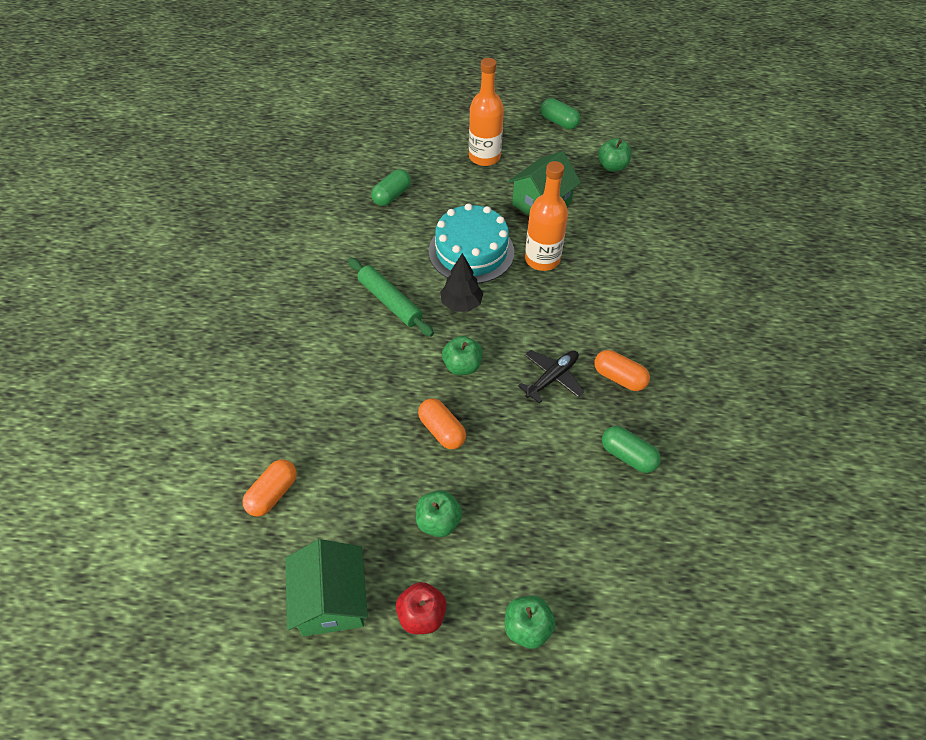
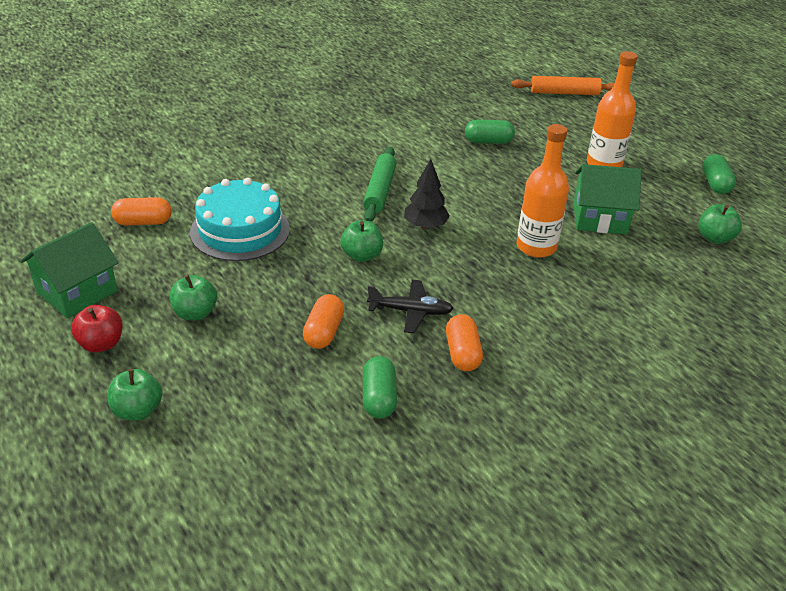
camera: 50 degrees right, 15 degrees down
orange capsule [418,399,466,449] -> orange capsule moved to [303,294,344,349]
turquoise cake [429,203,514,284] -> turquoise cake moved to [190,178,290,261]
none -> orange rolling pin [511,76,614,95]

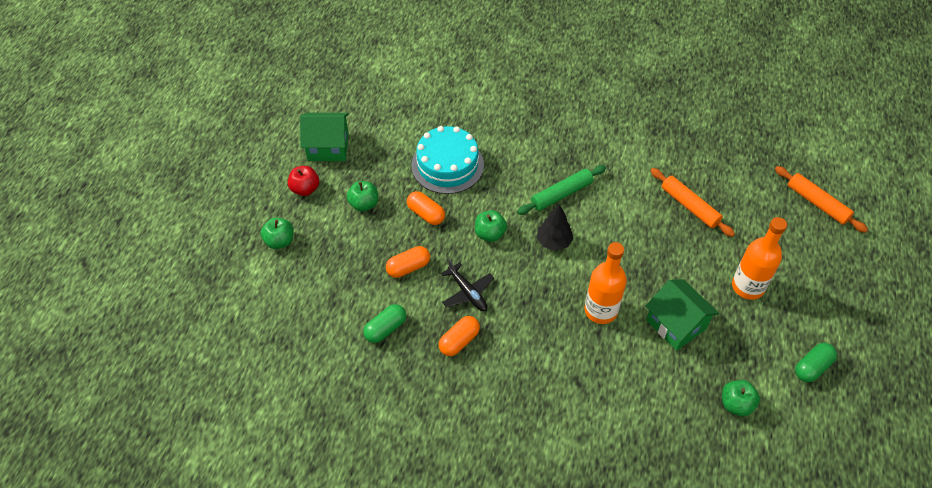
camera: 50 degrees right, 15 degrees up
orange capsule [111,197,172,226] -> orange capsule moved to [407,191,445,225]
green capsule [465,120,515,144] -> orange rolling pin [650,168,735,237]

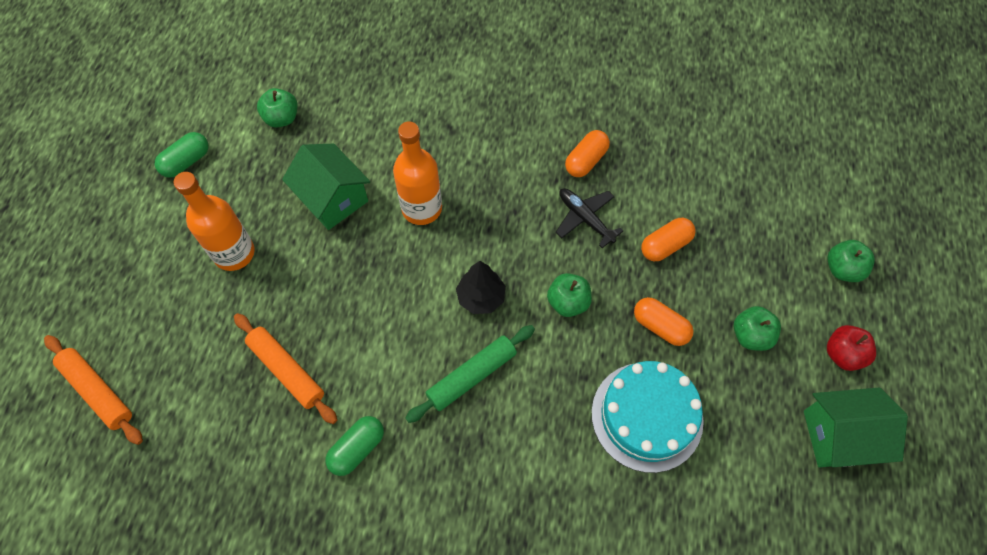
camera: 175 degrees right, 10 degrees up
green capsule [363,304,406,343] -> green capsule moved to [325,416,384,476]

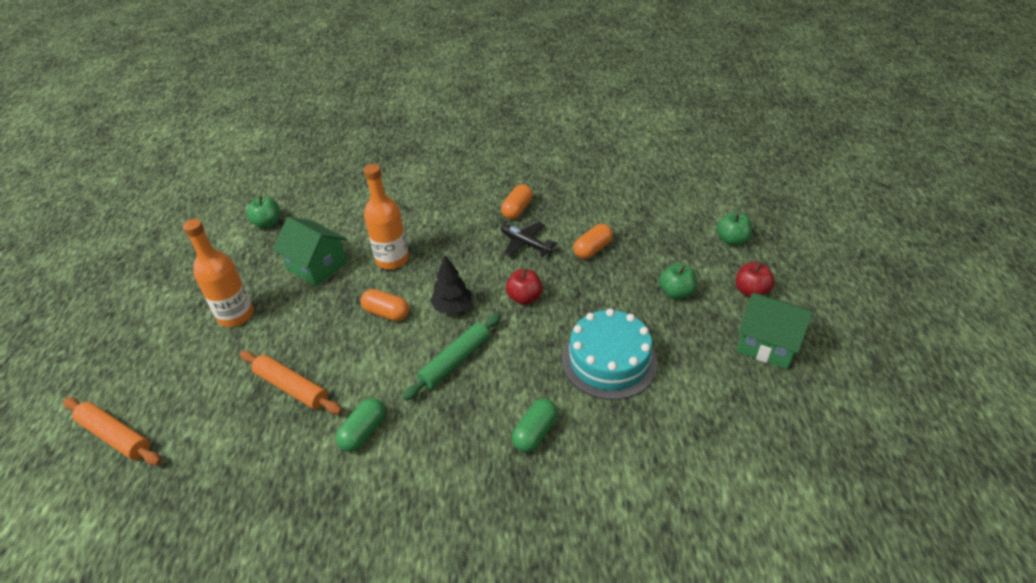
camera: 10 degrees left, 20 degrees down
green capsule [155,132,209,178] -> green capsule moved to [512,399,558,452]
green apple [547,273,592,317] -> red apple [506,269,543,305]
orange capsule [634,297,693,346] -> orange capsule moved to [360,289,409,321]
green house [804,388,908,467] -> green house turned 45 degrees clockwise [737,293,813,369]

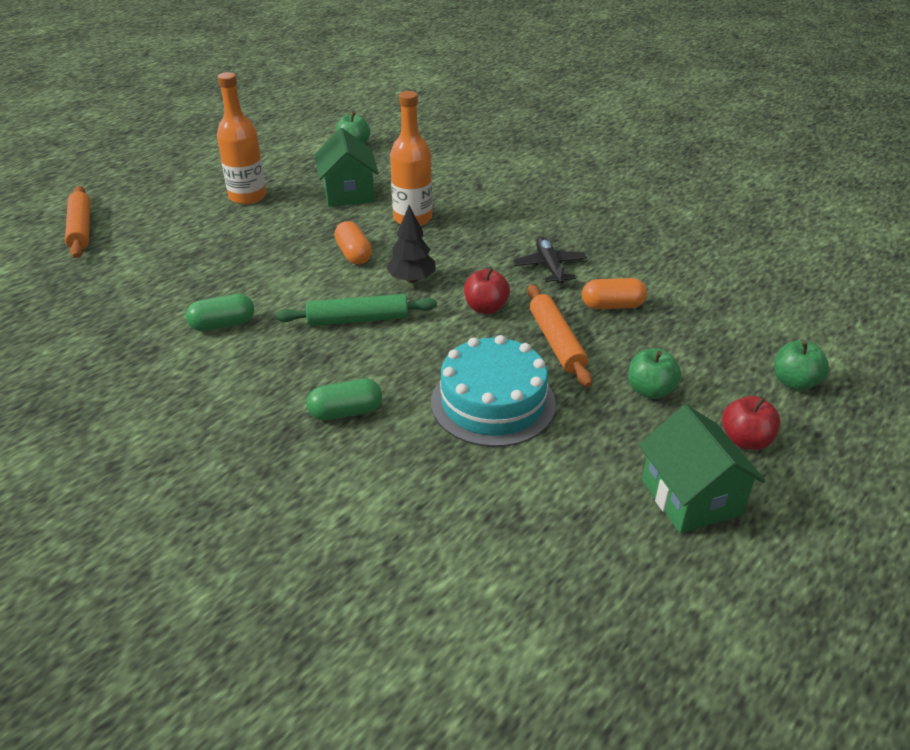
camera: 40 degrees right, 5 degrees down
orange rolling pin [240,351,342,414] -> orange rolling pin moved to [527,285,592,387]
orange capsule [501,184,533,219] -> none

